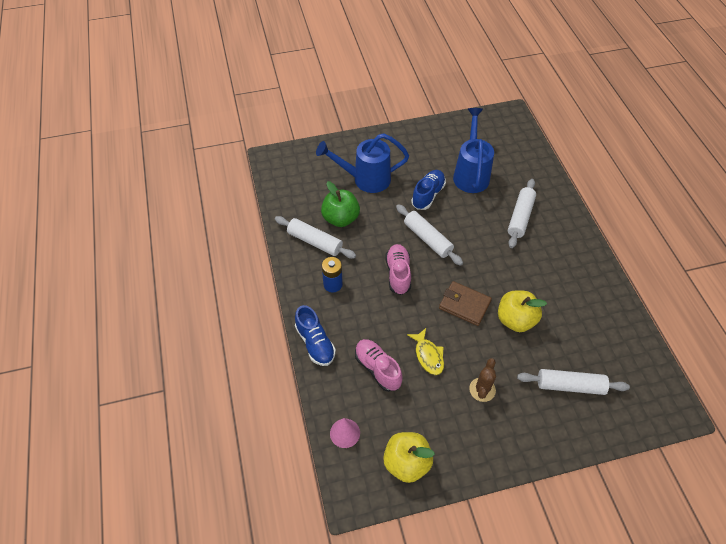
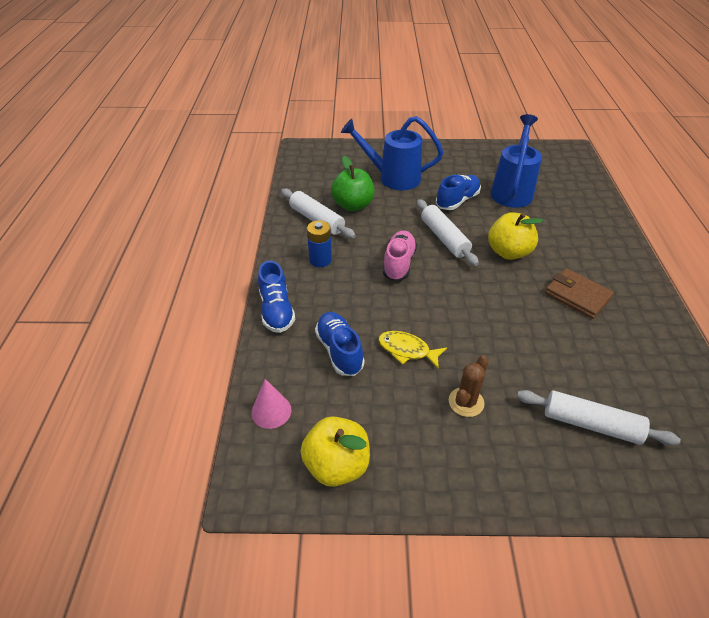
camera: 15 degrees right, 10 degrees down
pink shoe [355,339,403,392] -> blue shoe [315,312,365,376]
yellow fish [407,328,444,375] -> yellow fish turned 120 degrees clockwise [378,331,447,369]
brown wallet [439,281,492,326] -> brown wallet moved to [545,268,614,319]
yellow apple [498,290,547,332] -> yellow apple moved to [488,212,543,260]
white rolling pin [508,179,536,248] -> none

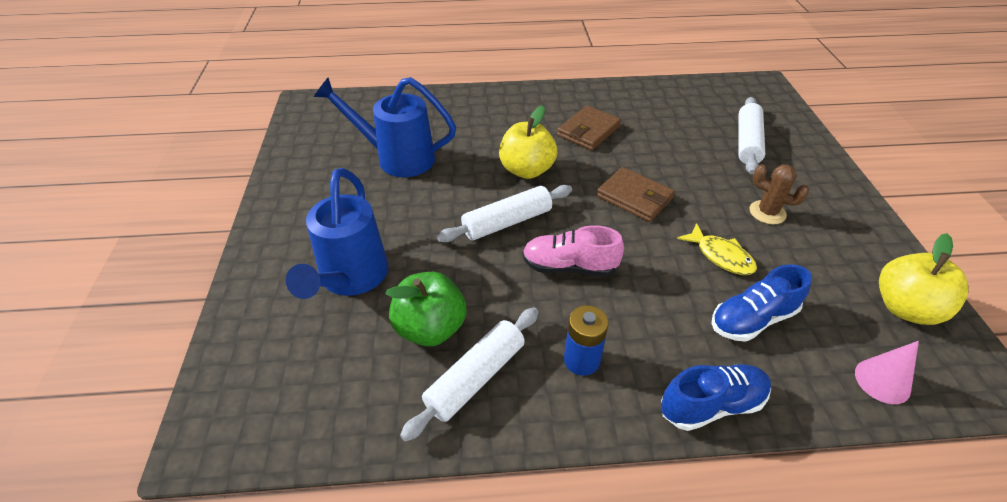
camera: 95 degrees left, 0 degrees up
yellow fish [378,331,447,369] -> yellow fish turned 60 degrees counterclockwise [677,223,757,275]
blue shoe [436,175,481,210] -> none
none -> brown wallet [597,167,675,222]

